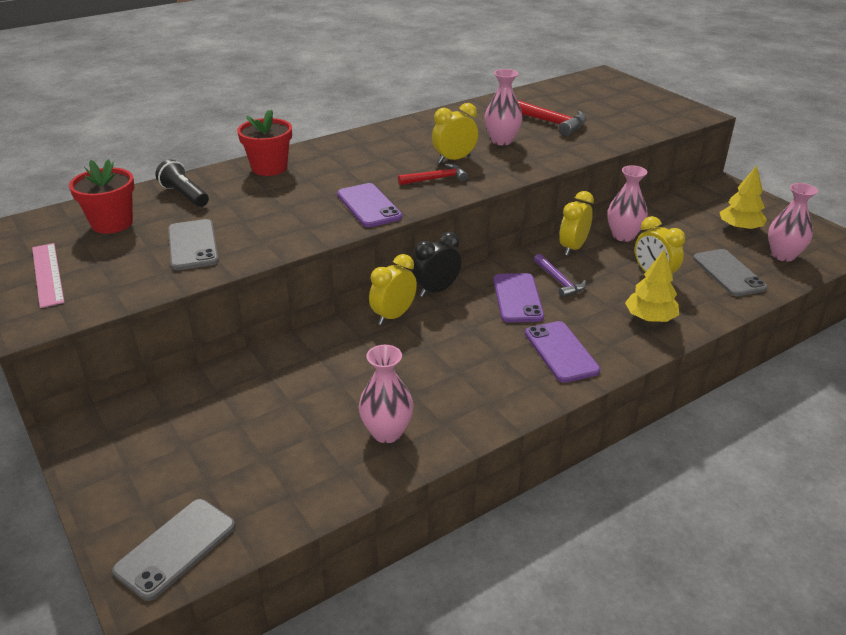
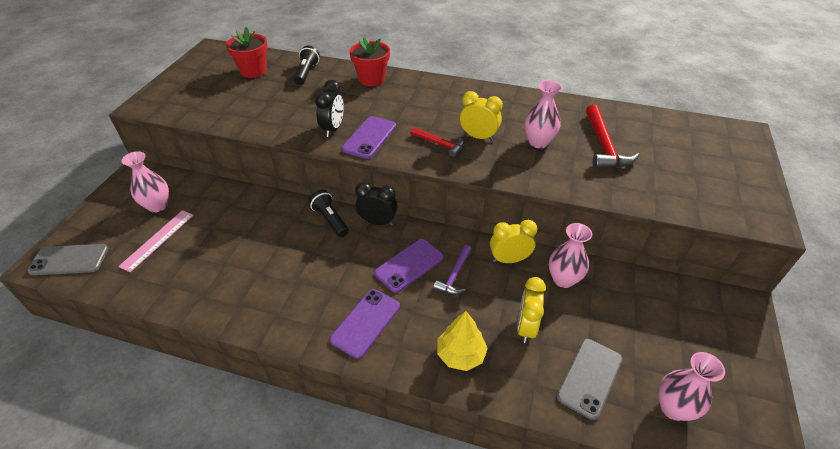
camera: 50 degrees right, 10 degrees up
pink ruler [32,243,64,308] -> pink ruler moved to [118,210,194,272]
grey phone [168,219,219,270] -> none
pink vase [359,345,414,443] -> pink vase moved to [122,151,169,213]
yellow clock [369,254,417,325] -> black flashlight [309,190,349,237]
yellow tree [720,166,767,231] -> none
none -> black clock [315,80,344,137]

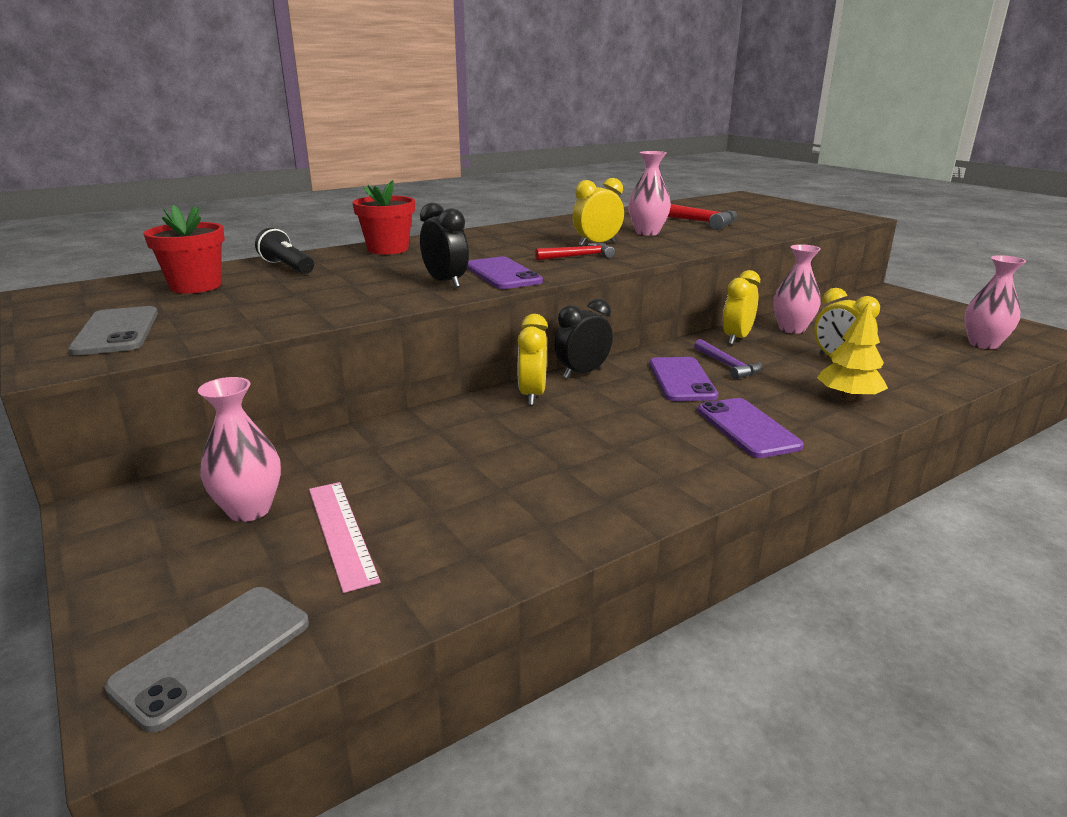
camera: 50 degrees left, 20 degrees down
black flashlight [309,190,349,237] -> yellow clock [517,314,548,405]
grey phone [557,339,622,420] -> grey phone moved to [68,306,158,355]

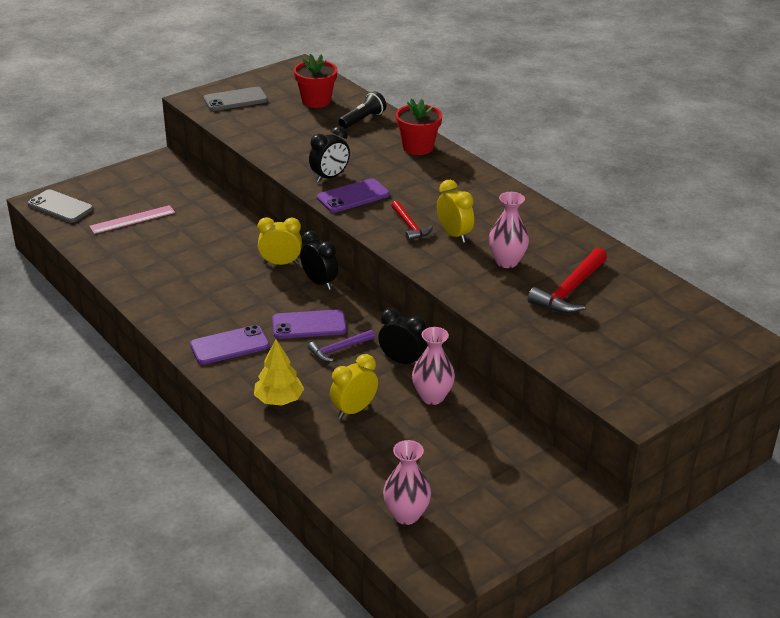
camera: 85 degrees right, 10 degrees up
pink vase [198,377,281,522] -> none
yellow clock [723,270,760,345] -> black clock [378,308,427,364]

